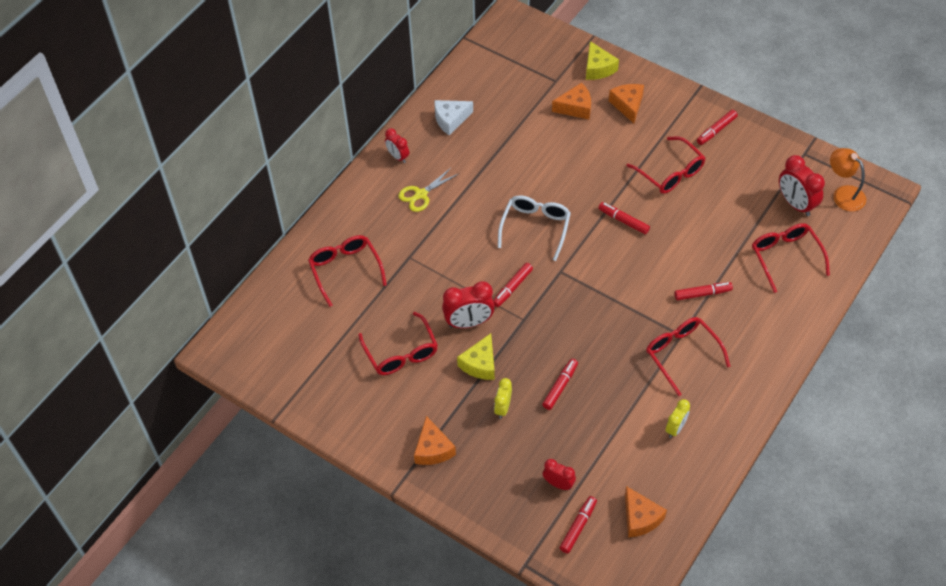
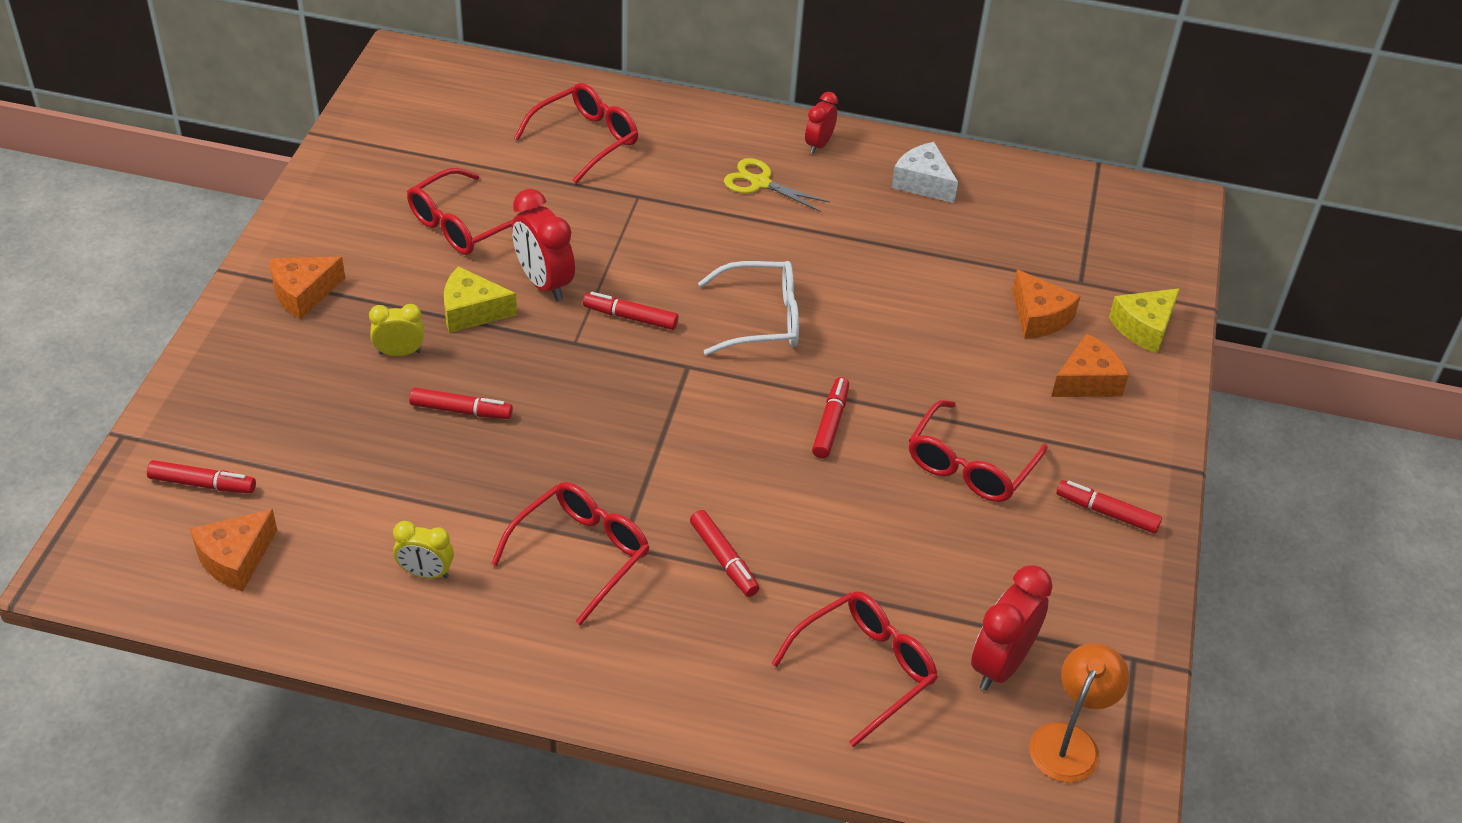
camera: 65 degrees right, 10 degrees down
red clock [543,459,576,490] -> none

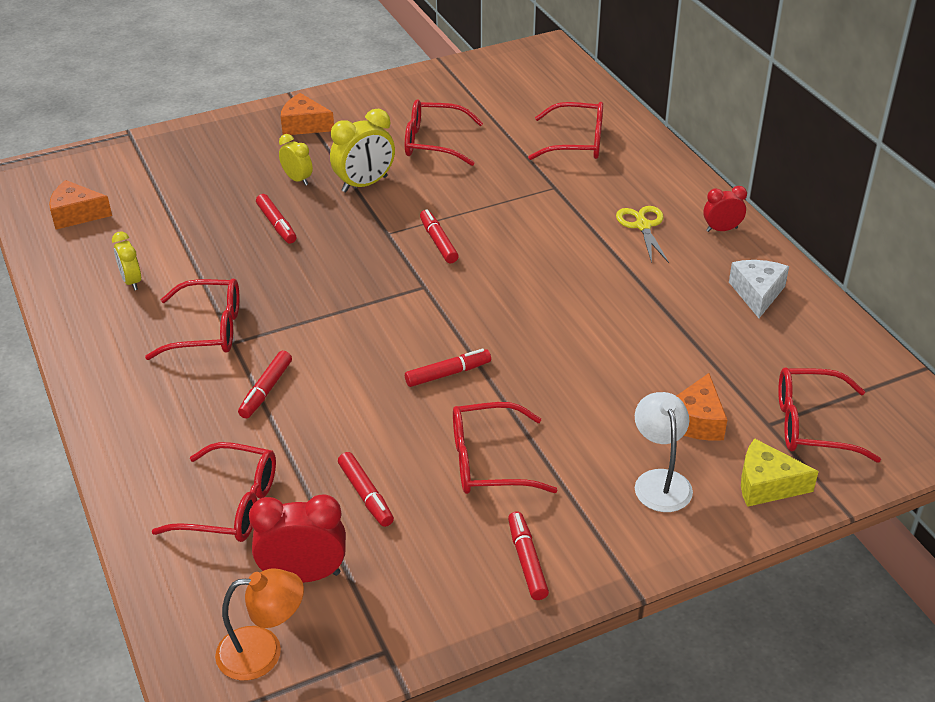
camera: 55 degrees right, 5 degrees down
red marker [147,460,256,493] -> red marker moved to [338,452,394,527]
yellow cheese [444,266,517,333] -> yellow clock [330,109,395,193]
red clock [512,189,575,301] -> none
white glasses [698,261,799,355] -> none
orange cheese [1051,333,1129,397] -> white lamp [635,392,693,512]
none -> red glasses [778,368,881,463]

